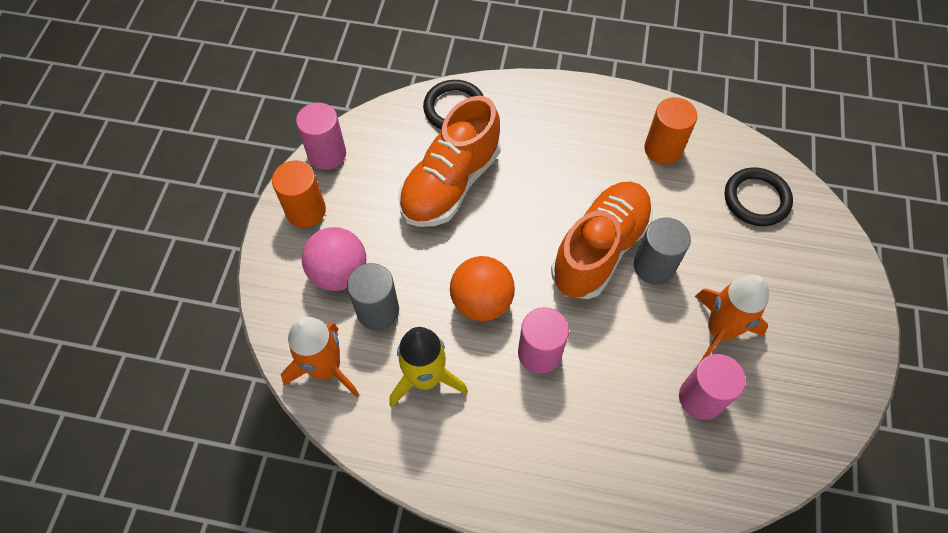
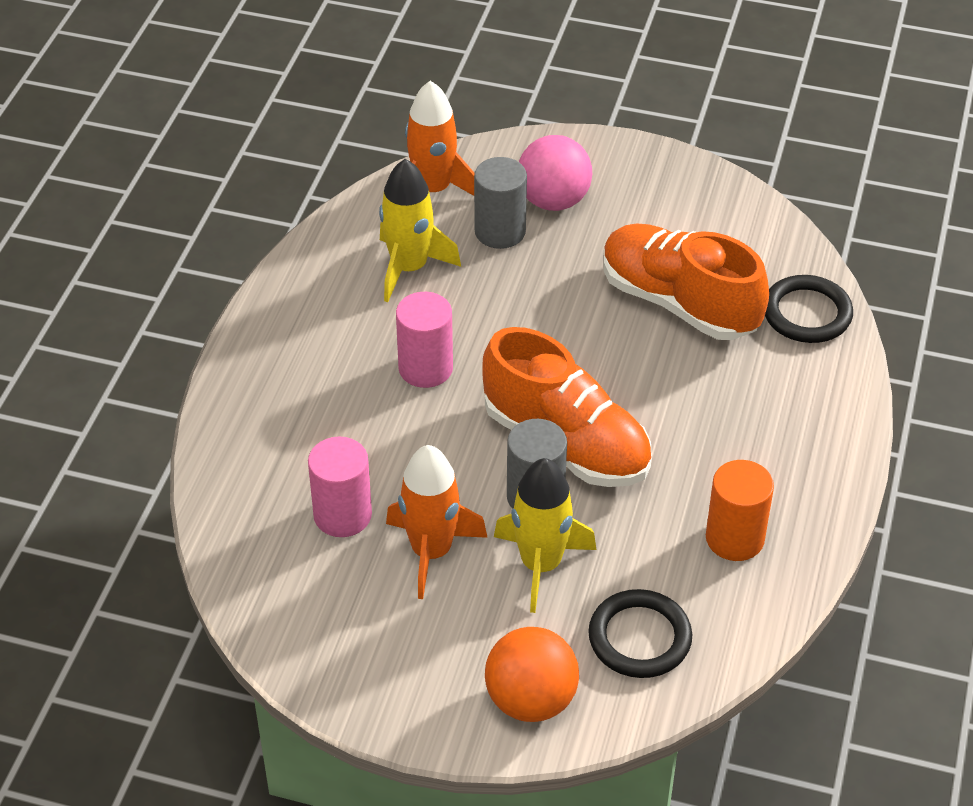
camera: 95 degrees right, 15 degrees down
orange cylinder [272,160,326,228] -> none
pink cylinder [296,103,346,170] -> none
orange ball [450,256,515,321] -> orange ball moved to [485,627,579,722]
none -> yellow rocket [494,458,596,613]

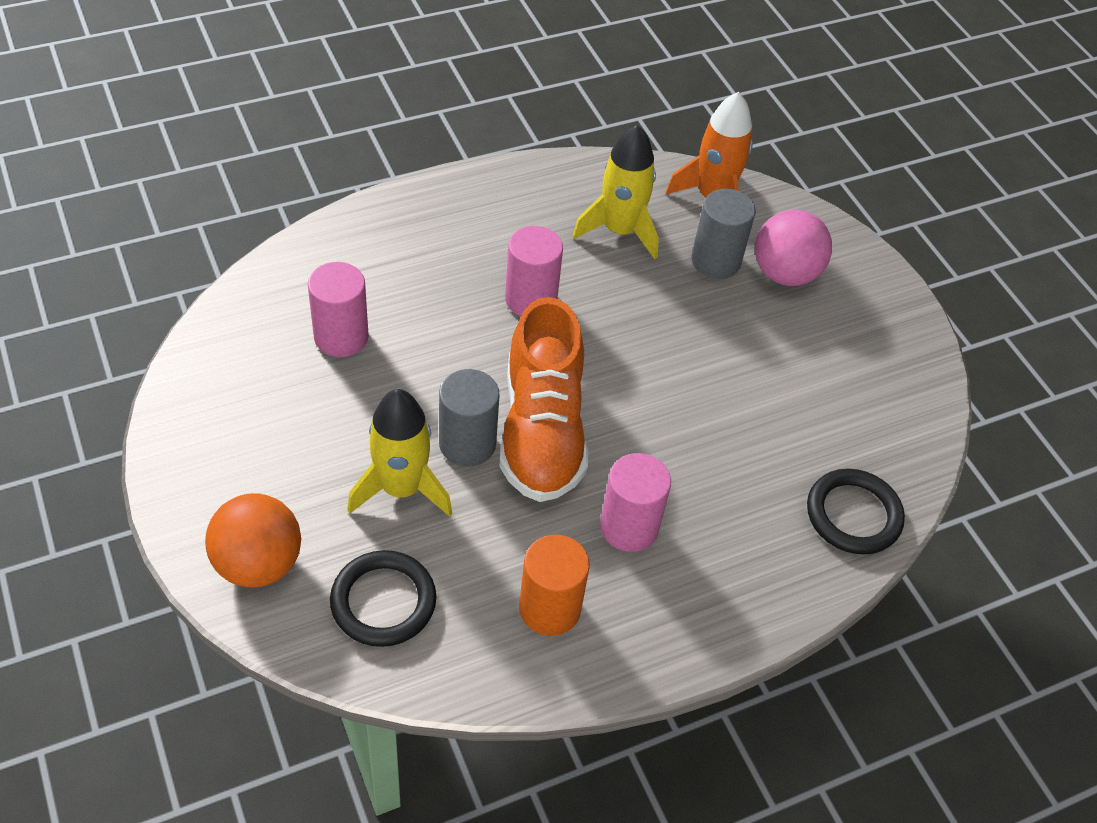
camera: 45 degrees right, 5 degrees up
orange rocket [386,445,488,599] -> none
orange shoe [603,223,769,340] -> none
none -> pink cylinder [600,453,671,552]

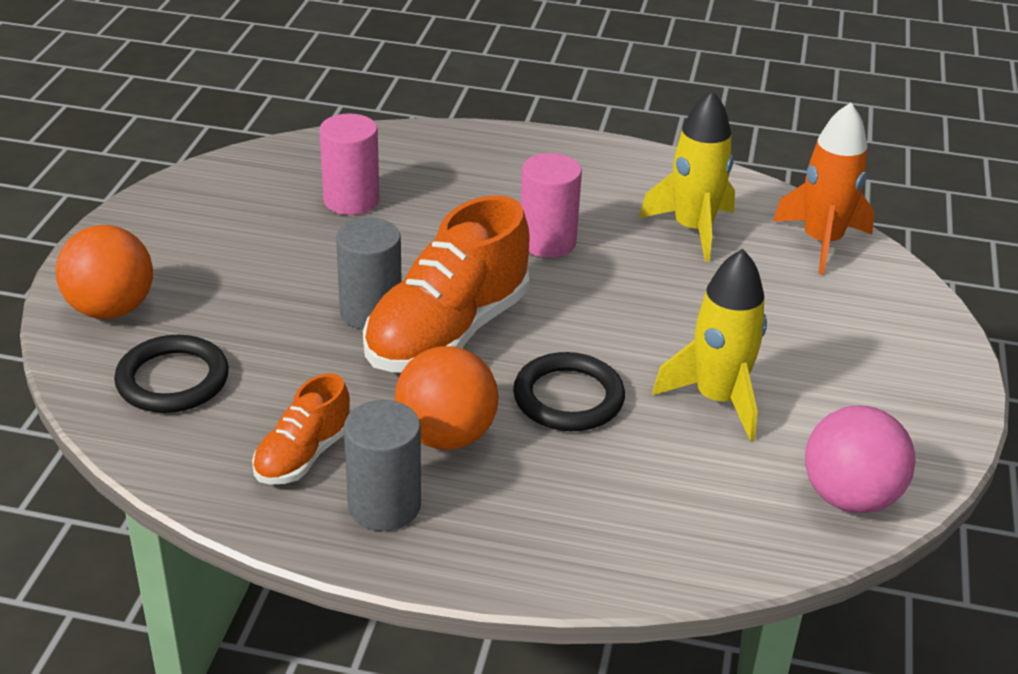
camera: 40 degrees right, 15 degrees down
yellow rocket [347,389,452,517] -> yellow rocket moved to [652,249,767,441]
orange cylinder [519,535,590,636] -> orange shoe [252,373,350,485]
pink cylinder [600,453,671,552] -> orange ball [395,346,498,450]
grey cylinder [692,189,756,279] -> grey cylinder moved to [344,400,421,531]
pink ball [755,210,832,286] -> pink ball moved to [805,406,916,513]
black ring [807,469,905,554] -> black ring moved to [513,352,625,431]

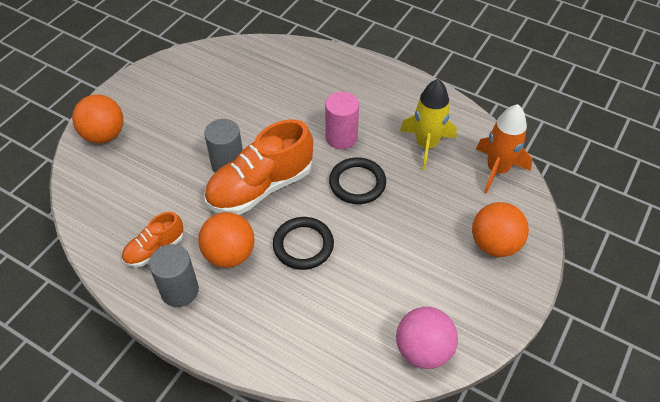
camera: 20 degrees right, 15 degrees up
black ring [114,335,229,413] -> black ring moved to [329,157,386,204]
pink cylinder [319,114,379,215] -> none
yellow rocket [652,249,767,441] -> none
none -> orange ball [472,202,529,257]

